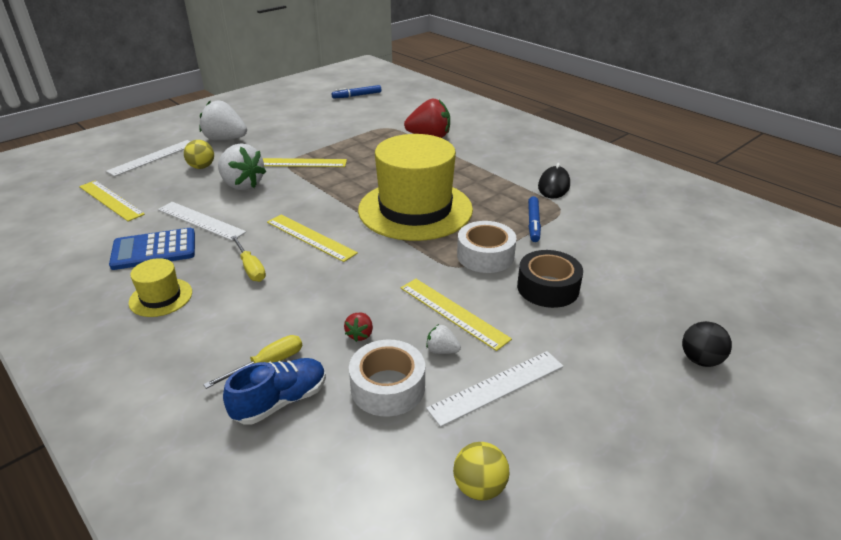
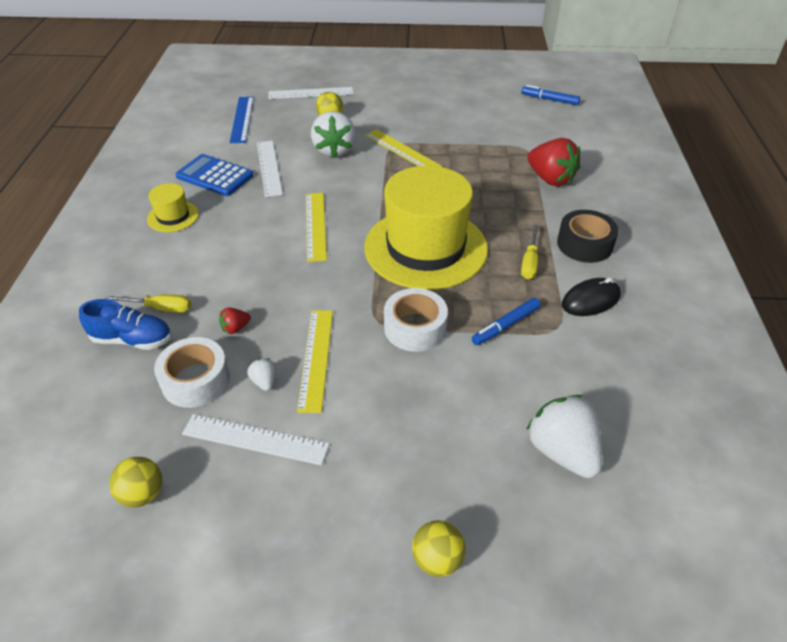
camera: 45 degrees right, 10 degrees up
yellow ruler [79,180,145,222] -> blue ruler [230,97,254,143]
white strawberry [199,101,247,141] -> white strawberry moved to [526,395,602,478]
yellow screwdriver [231,235,266,282] -> yellow screwdriver moved to [521,225,538,279]
black tape [517,250,583,308] -> black tape moved to [557,210,619,263]
black ball [682,321,732,367] -> yellow ball [412,520,466,577]

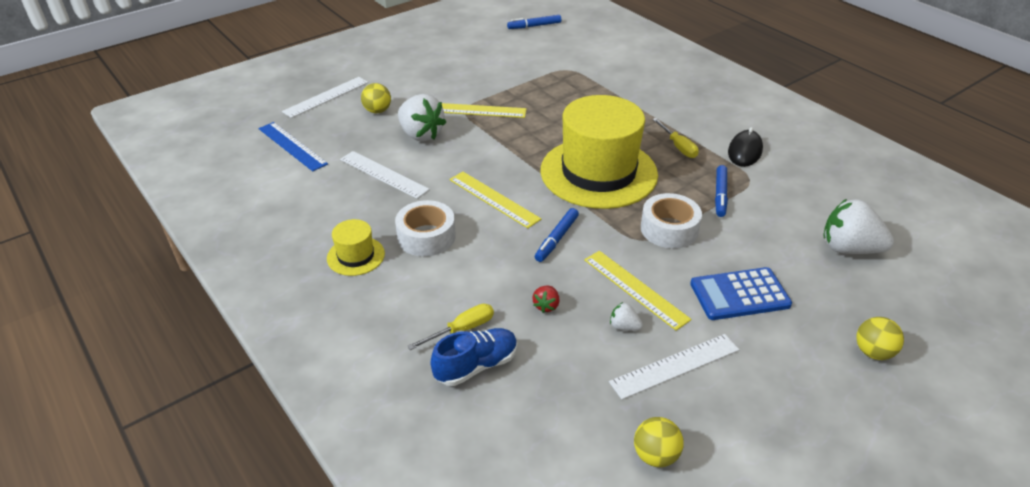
camera: 40 degrees left, 5 degrees down
white tape [154,337,230,408] -> white tape moved to [395,200,456,257]
blue calculator [176,154,253,196] -> blue calculator moved to [690,267,792,320]
red strawberry [527,138,580,186] -> none
black tape [557,210,619,263] -> none
none -> blue marker [535,208,579,262]

